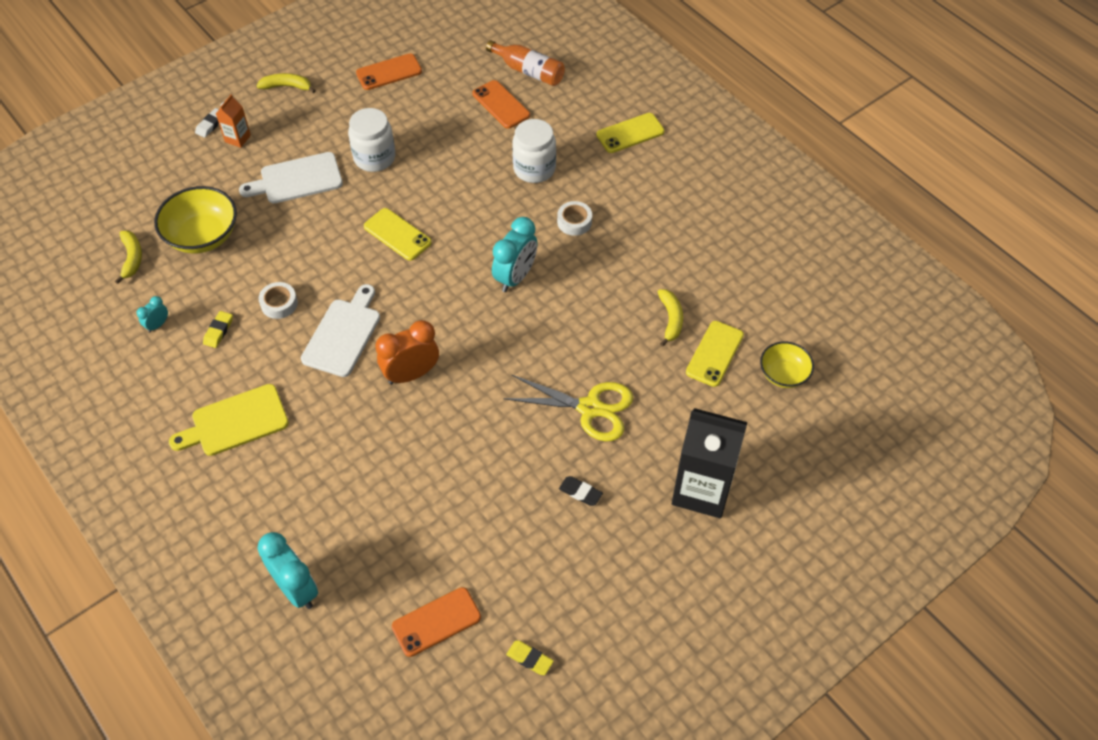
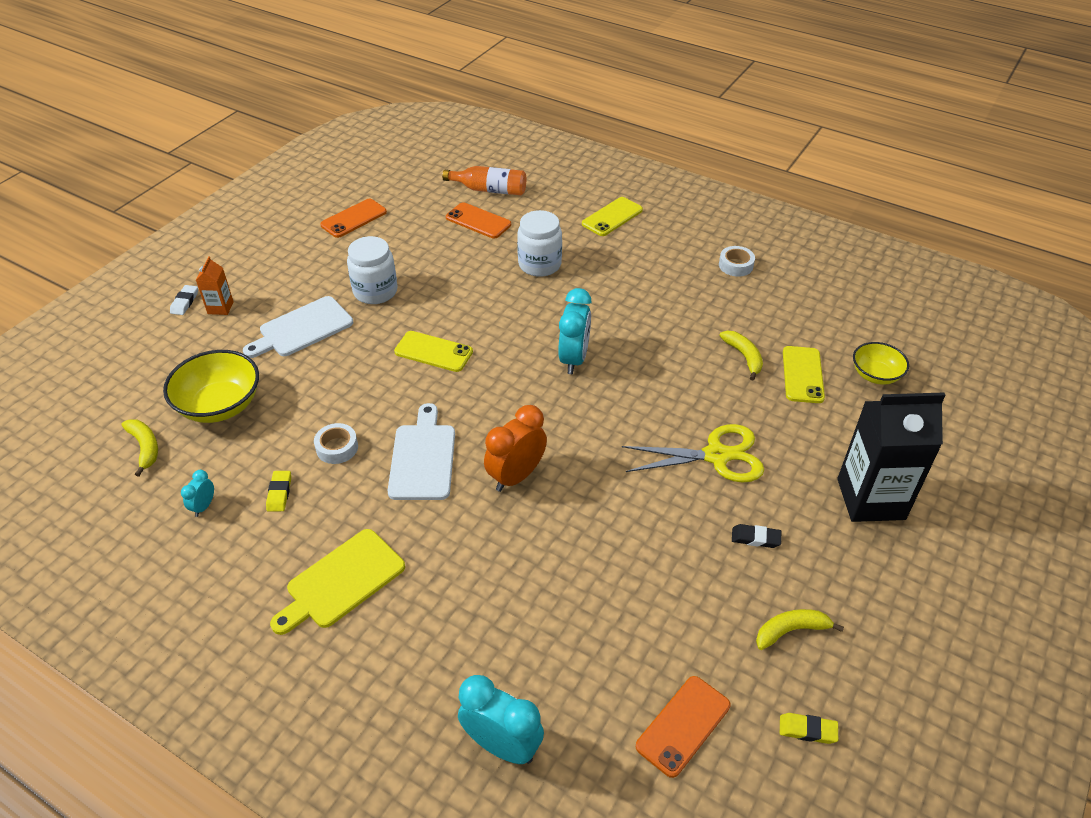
camera: 20 degrees left, 10 degrees down
yellow banana [257,73,316,93] -> yellow banana moved to [756,609,844,650]
white tape [557,201,592,236] -> white tape moved to [719,246,755,277]

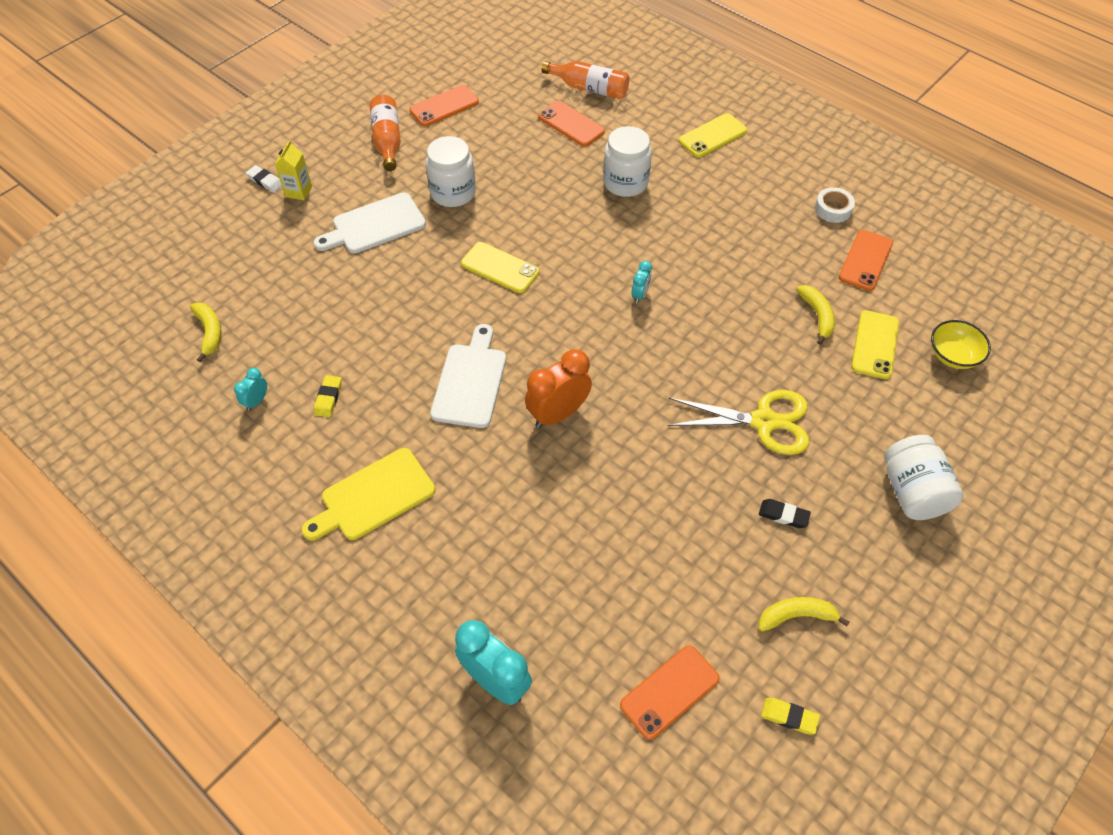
camera: 10 degrees right, 10 degrees up
yellow bowl [163,350,259,423] -> none
white eraser [170,285,198,315] -> white eraser turned 75 degrees counterclockwise [246,165,282,193]
orange carton [196,256,234,315] -> yellow carton [275,140,312,200]
white tape [314,423,358,464] -> none
turquoise clock [558,288,592,374] -> turquoise clock [632,261,652,303], size x0.50
black carton [837,392,945,522] -> white jar [884,435,963,520]
none -> orange bottle [370,95,401,171]
none -> orange phone [839,230,893,291]

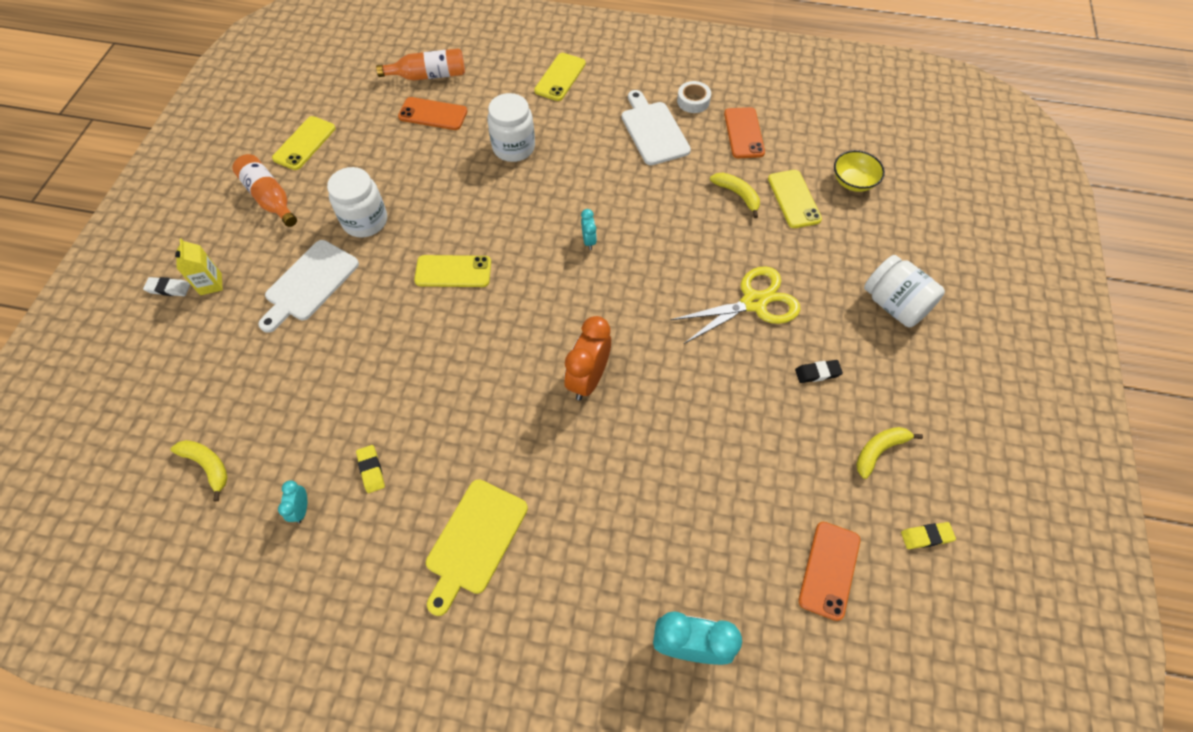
camera: 30 degrees left, 5 degrees up
orange phone [409,85,479,126] -> yellow phone [272,116,335,170]
white cutting board [430,324,506,428] -> white cutting board moved to [622,90,691,165]

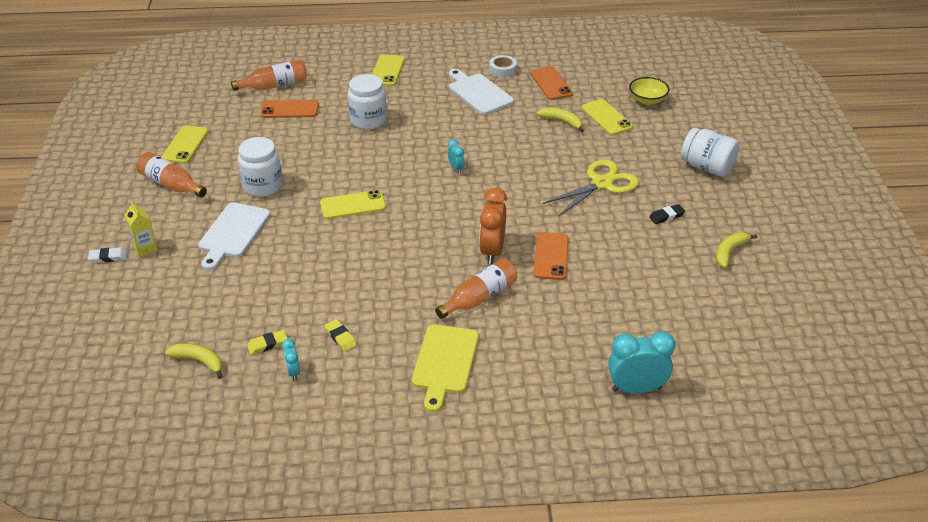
camera: 15 degrees left, 20 degrees down
orange phone [798,522,860,621] -> orange phone moved to [533,232,569,280]
yellow eraser [901,522,956,549] -> yellow eraser moved to [247,330,288,355]
none -> orange bottle [435,259,517,319]

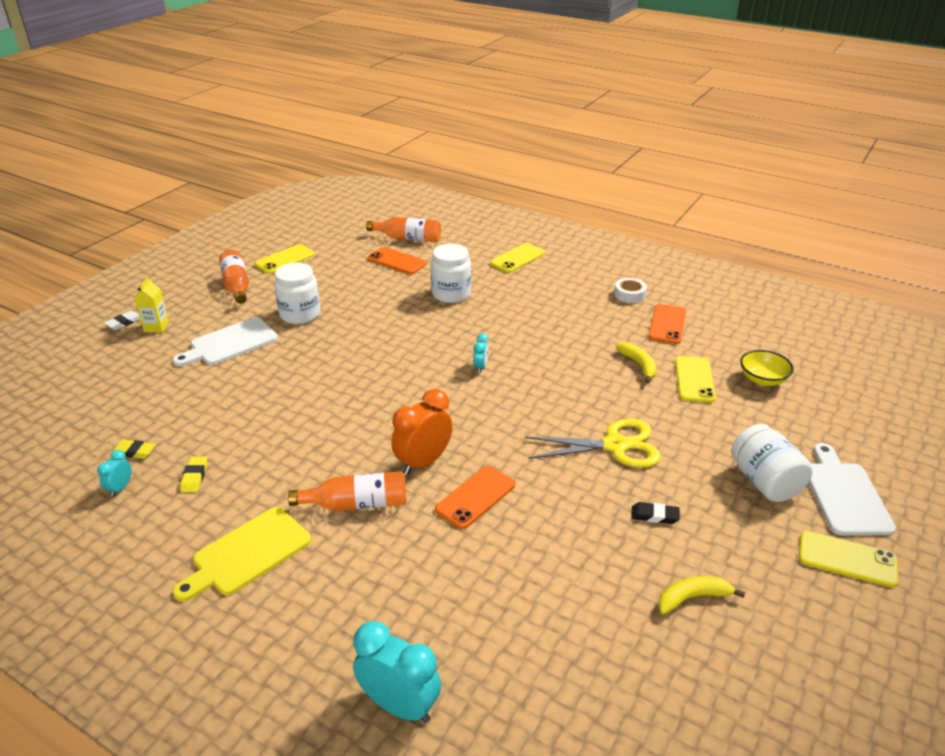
camera: 35 degrees right, 5 degrees down
white eraser [88,247,127,263] -> white eraser turned 75 degrees counterclockwise [104,311,140,330]
yellow banana [165,343,223,379] -> none
yellow phone [320,190,386,219] -> yellow phone moved to [799,531,898,587]
white cutting board [449,69,514,115] -> white cutting board moved to [809,443,896,535]

